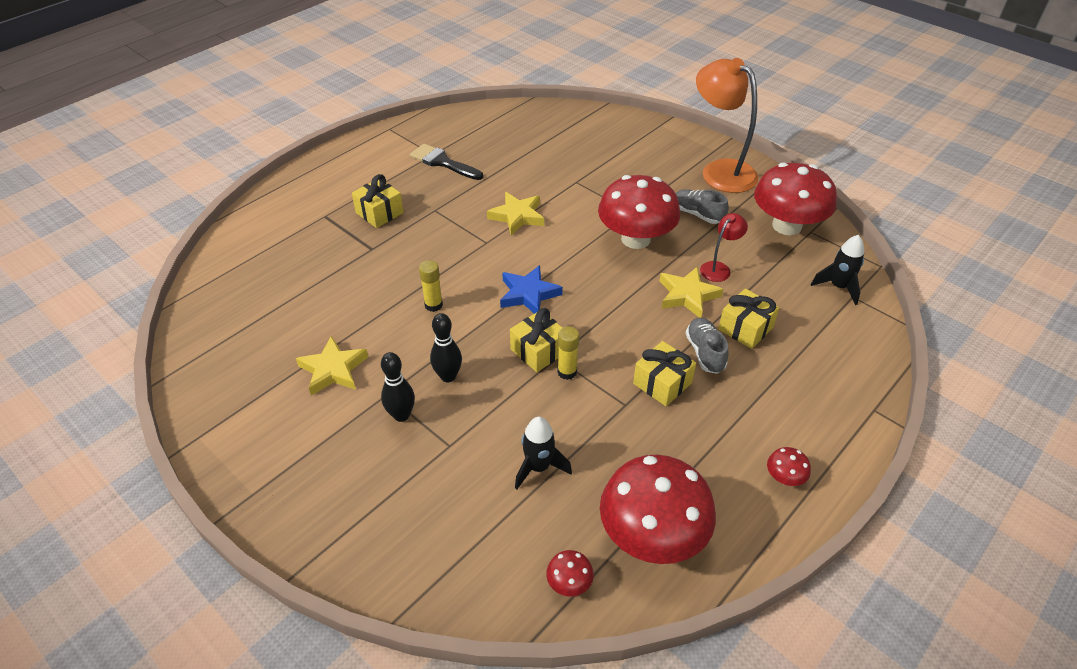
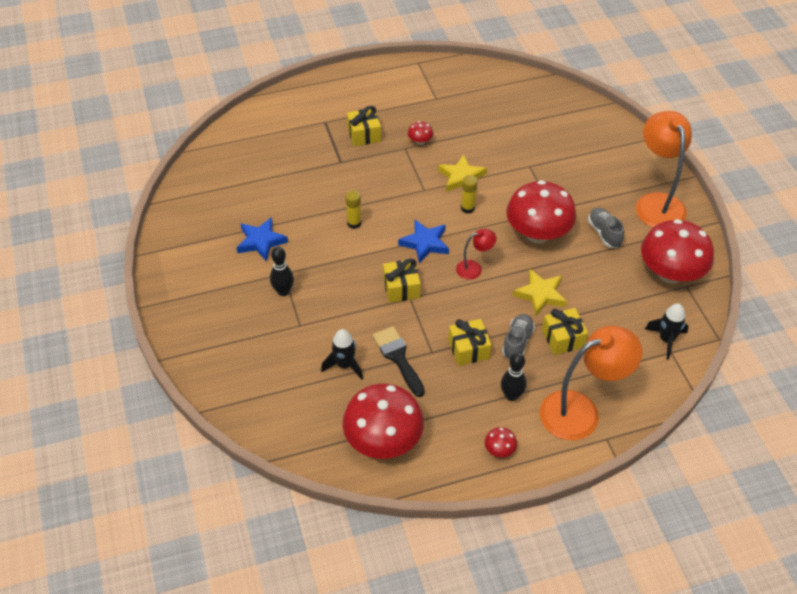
camera: 30 degrees right, 5 degrees up
yellow star [296,336,368,396] -> blue star [236,217,288,261]
black brush [410,143,483,180] -> black brush moved to [373,326,425,397]
black bowling pin [430,313,462,382] -> black bowling pin moved to [501,352,527,401]
red mushroom [546,550,594,596] -> red mushroom moved to [408,121,433,145]
yellow glue stick [557,326,579,380] -> yellow glue stick moved to [461,175,477,214]
red lamp [700,213,748,282] -> red lamp moved to [456,229,496,280]
none -> orange lamp [540,326,642,440]

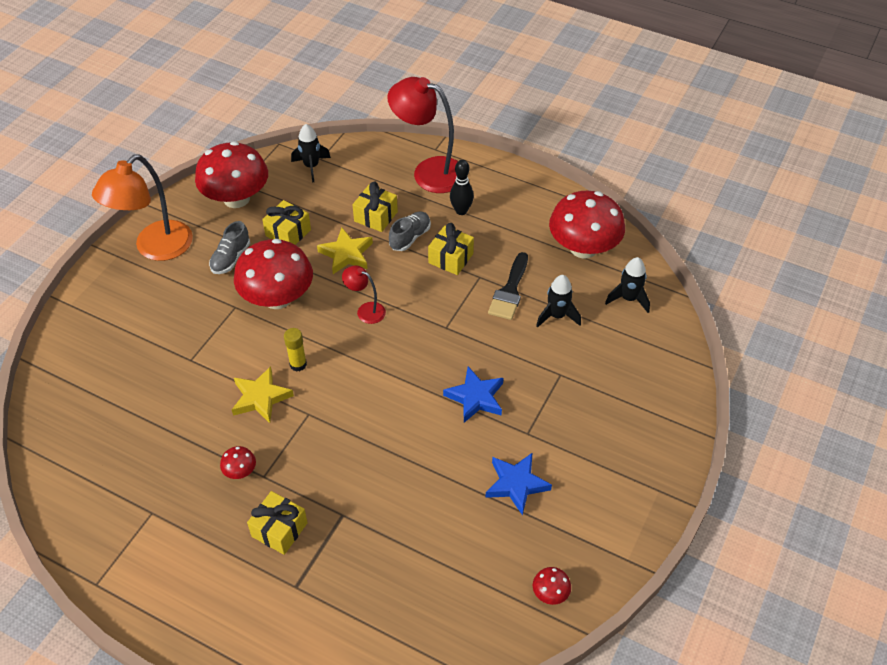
camera: 135 degrees left, 0 degrees up
black bowling pin [270,247,294,296] -> none
yellow glue stick [345,190,361,229] -> none
yellow gift [383,258,421,303] -> yellow gift moved to [262,200,311,245]
blue star [398,220,449,264] -> blue star moved to [443,367,504,423]
red mushroom [485,427,517,457] -> red mushroom moved to [533,567,571,605]
grey shoe [502,314,535,360] -> grey shoe turned 150 degrees clockwise [389,212,431,251]
orange lamp [540,326,642,440] -> red lamp [387,77,458,193]
none -> black rocket [605,257,650,313]

